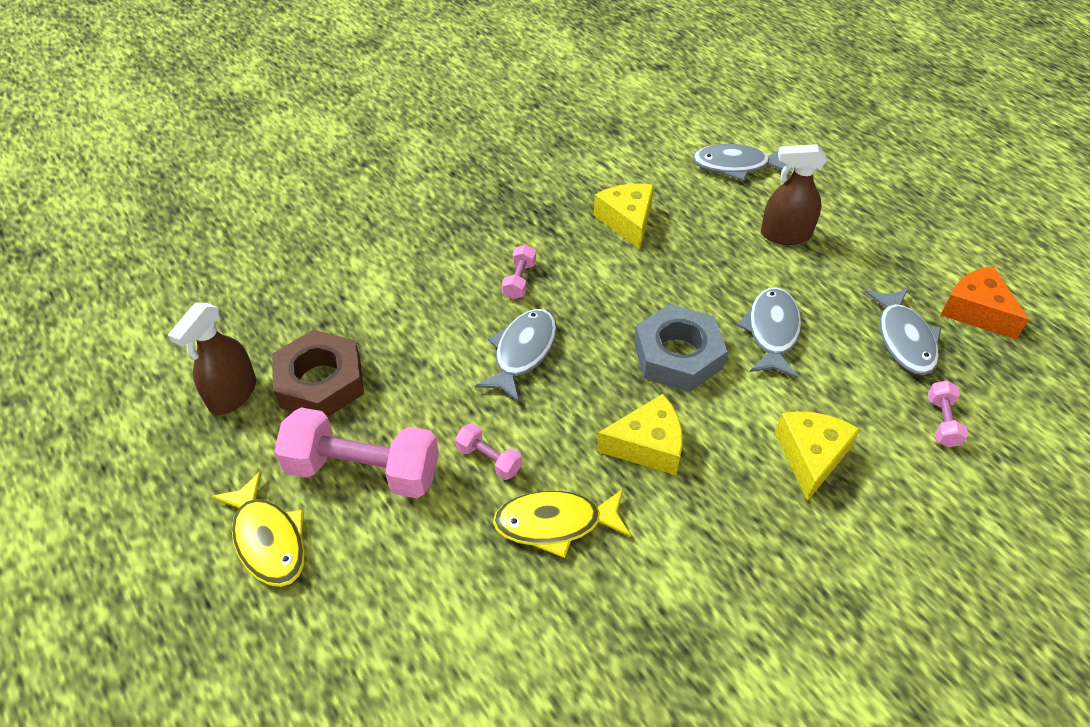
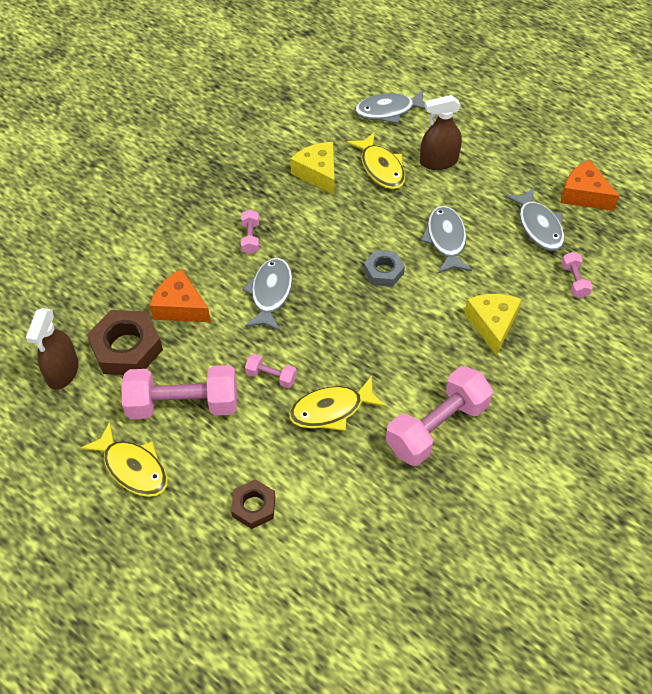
camera: 15 degrees left, 5 degrees up
yellow cheese [597,394,683,475] -> none
grey nut [634,304,728,392] -> grey nut [364,250,405,287], size x0.59
none -> orange cheese [150,269,211,322]
none -> brown nut [231,479,275,529]
none -> yellow fish [347,132,405,189]
none -> pink dumbbell [386,366,493,466]

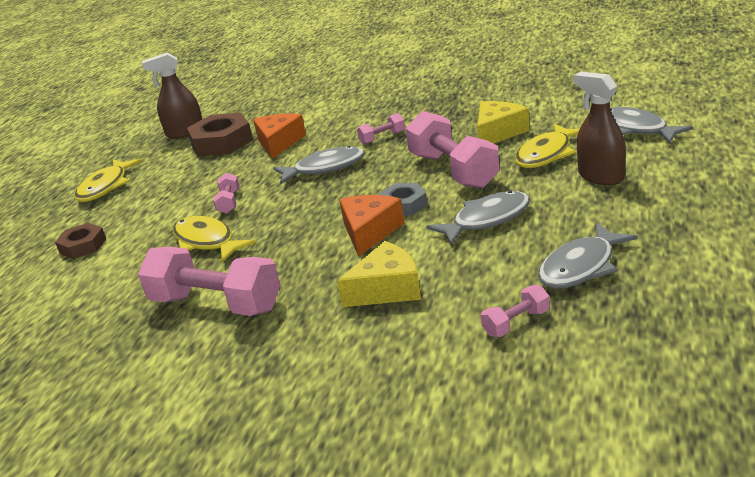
camera: 70 degrees right, 25 degrees down
pink dumbbell [121,365,237,419] -> pink dumbbell moved to [405,111,500,188]
orange cheese [560,160,619,211] -> orange cheese moved to [339,195,404,257]

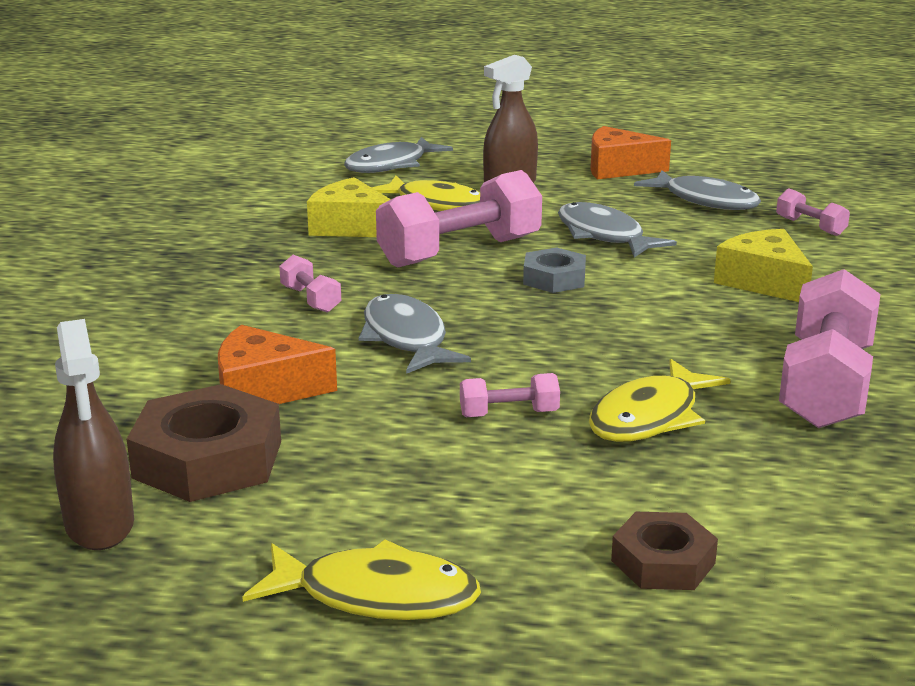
camera: 100 degrees left, 5 degrees down
orange cheese [339,195,404,257] -> orange cheese moved to [590,126,671,180]

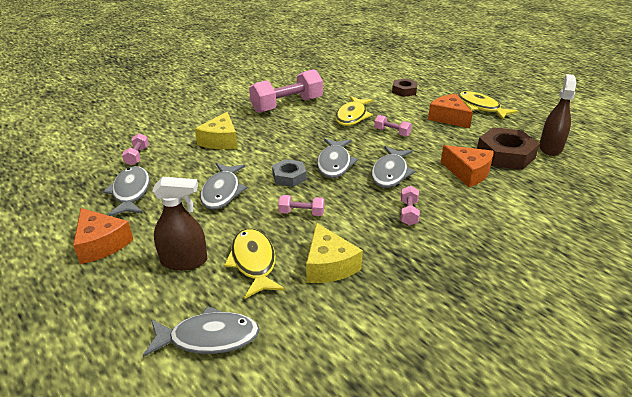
camera: 140 degrees left, 10 degrees up
pink dumbbell [376,170,542,268] -> pink dumbbell [278,195,325,216], size x0.46
yellow fish [589,359,731,442] -> yellow fish turned 120 degrees clockwise [335,96,373,126]
none -> grey fish [317,138,358,178]
none -> orange cheese [428,94,473,128]

